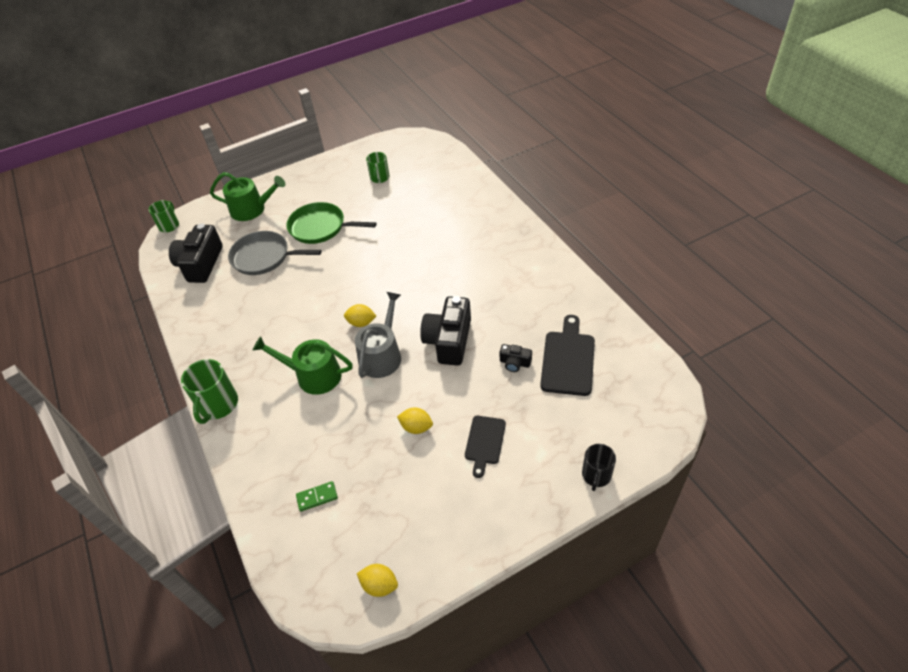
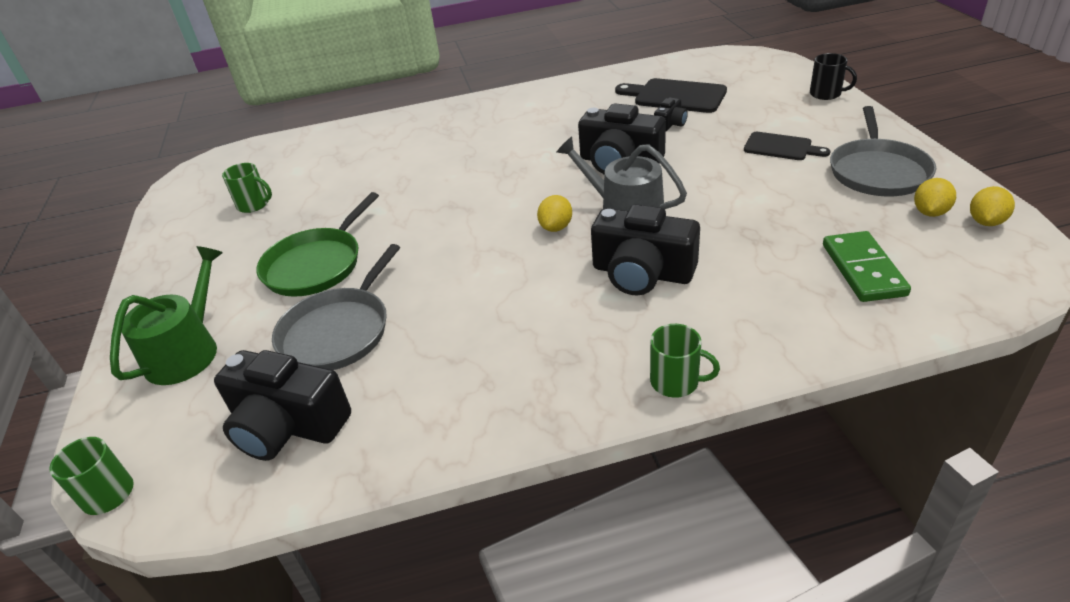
camera: 75 degrees left, 10 degrees down
green mug [181,359,238,424] -> green mug [650,324,720,398], size x0.66
green watering can [253,336,353,395] -> black camera [591,204,700,296]
green domino [296,481,338,512] -> green domino [823,231,911,302], size x1.74
yellow lemon [397,408,433,434] -> yellow lemon moved to [914,178,956,217]
none -> grey pan [830,106,936,197]

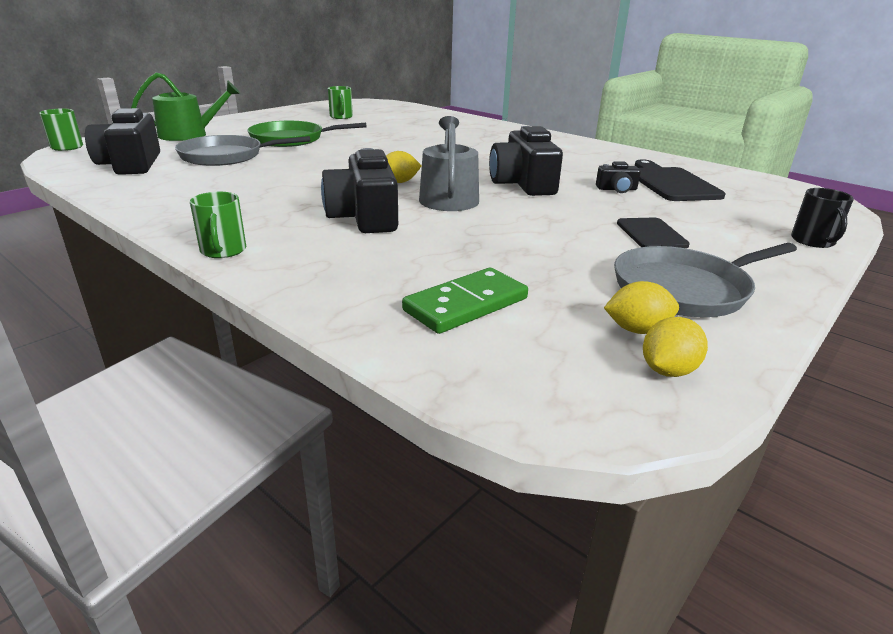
camera: 50 degrees right, 10 degrees down
yellow lemon [970,186,1015,226] -> yellow lemon turned 45 degrees counterclockwise [643,317,708,377]

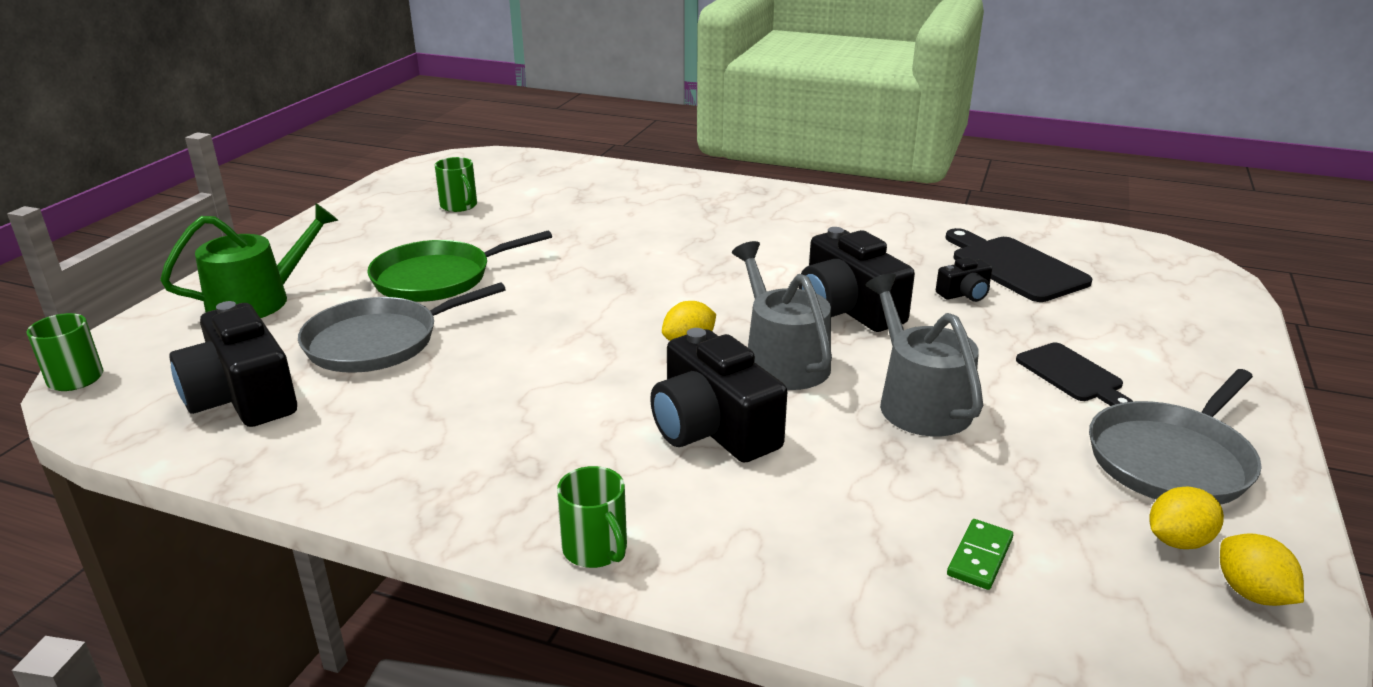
camera: 20 degrees left, 0 degrees up
green domino [402,268,528,334] -> green domino [947,519,1013,590], size x0.58
yellow lemon [643,317,708,377] -> yellow lemon turned 45 degrees counterclockwise [1220,534,1304,606]
black mug [791,188,854,248] -> none
none -> grey watering can [866,274,983,436]

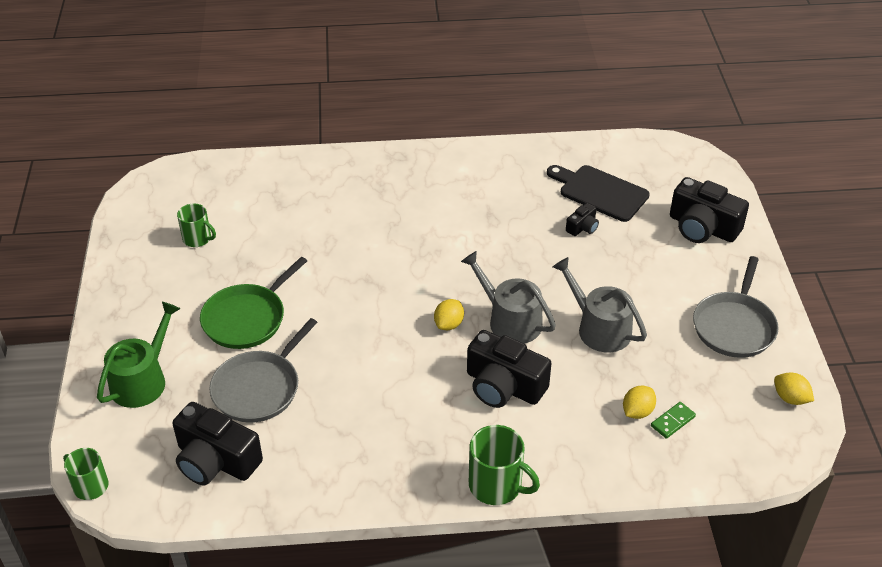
camera: 25 degrees left, 15 degrees up
green mug [557,466,627,568] -> green mug [469,425,540,505], size x1.52
black camera [799,227,915,332] -> black camera moved to [670,177,749,243]
green domino [947,519,1013,590] -> green domino turned 45 degrees clockwise [651,402,696,439]
black cutting board [1016,342,1133,406] -> none
yellow lemon [1150,487,1224,549] -> yellow lemon moved to [623,386,656,419]

